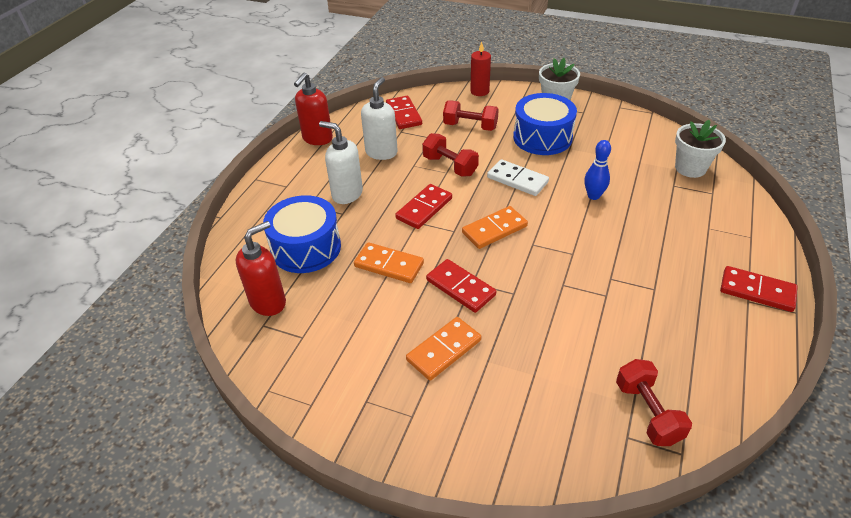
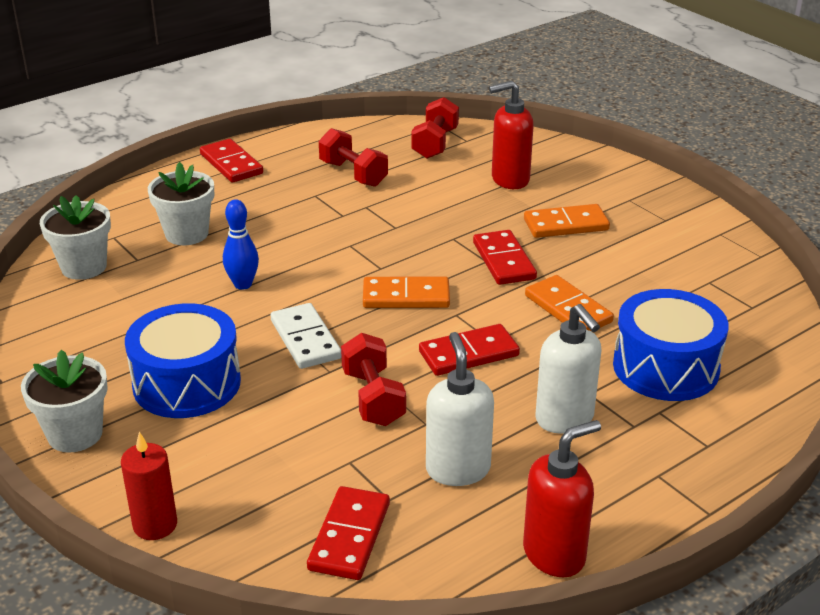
camera: 150 degrees left, 10 degrees down
red soap dispenser [236,221,286,316] -> red soap dispenser moved to [489,81,534,189]
white soap dispenser [361,77,398,160] -> white soap dispenser turned 120 degrees clockwise [426,332,494,486]
red dumbbell [443,100,499,131] -> red dumbbell moved to [319,128,388,187]
none -> white flower pot [148,162,214,245]

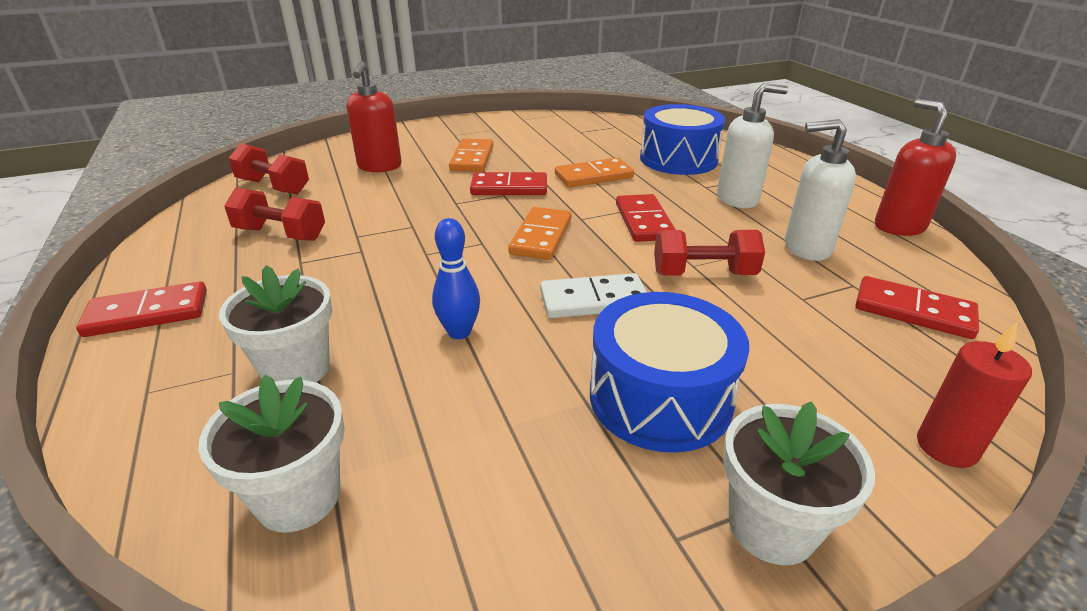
camera: 75 degrees left, 0 degrees up
red dumbbell [319,128,388,187] -> red dumbbell turned 45 degrees clockwise [224,188,325,241]

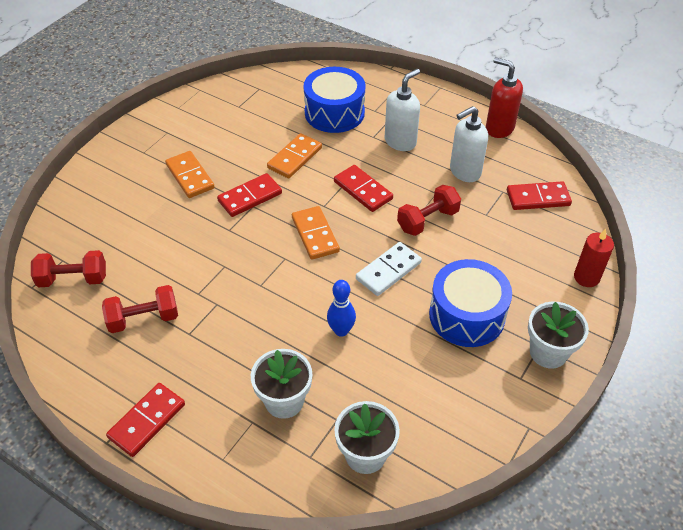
camera: 35 degrees left, 15 degrees up
red soap dispenser [346,61,402,172] -> none

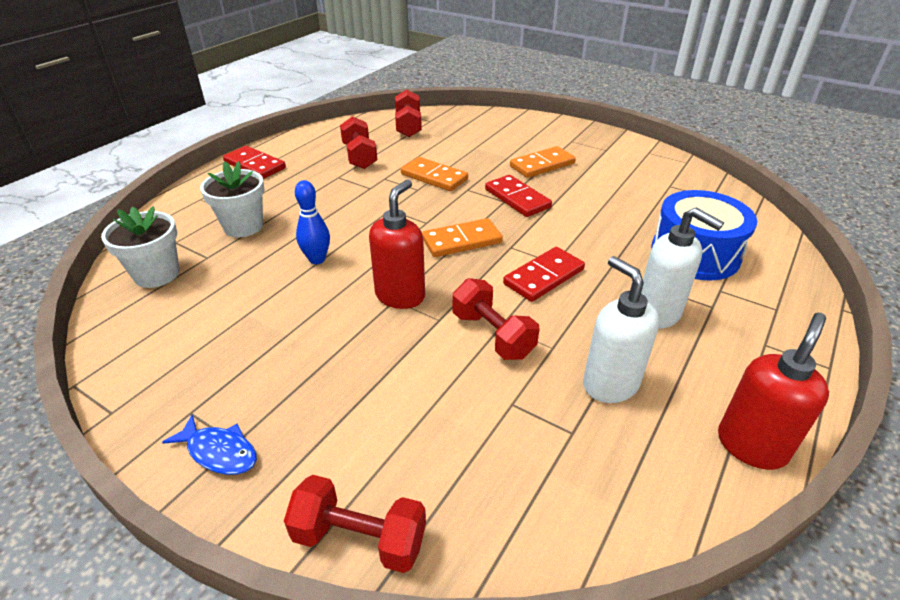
camera: 90 degrees right, 10 degrees down
orange domino [267,133,322,179] -> orange domino moved to [401,157,468,191]
white domino [356,242,422,296] -> red soap dispenser [369,180,425,309]
blue drum [429,259,512,347] -> none
red domino [507,181,572,210] -> none
white flower pot [528,302,589,369] -> blue fish [162,415,257,475]
red candle [574,229,614,287] -> red dumbbell [284,475,426,573]

